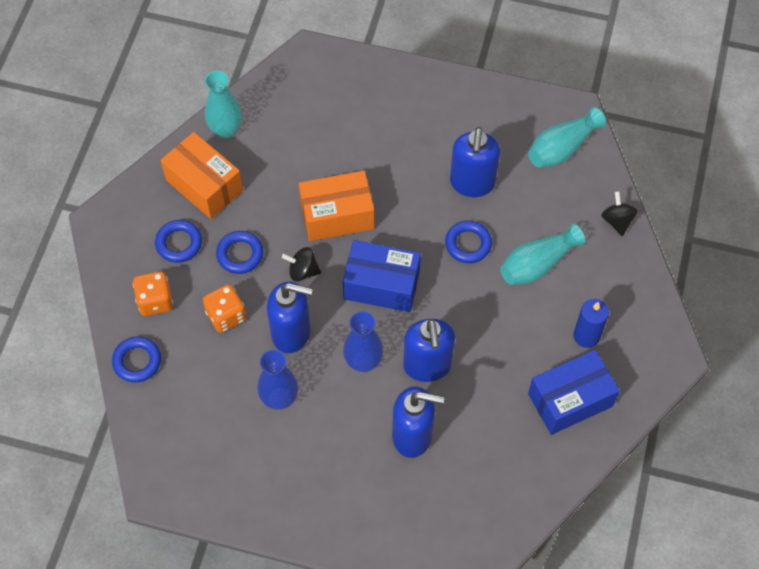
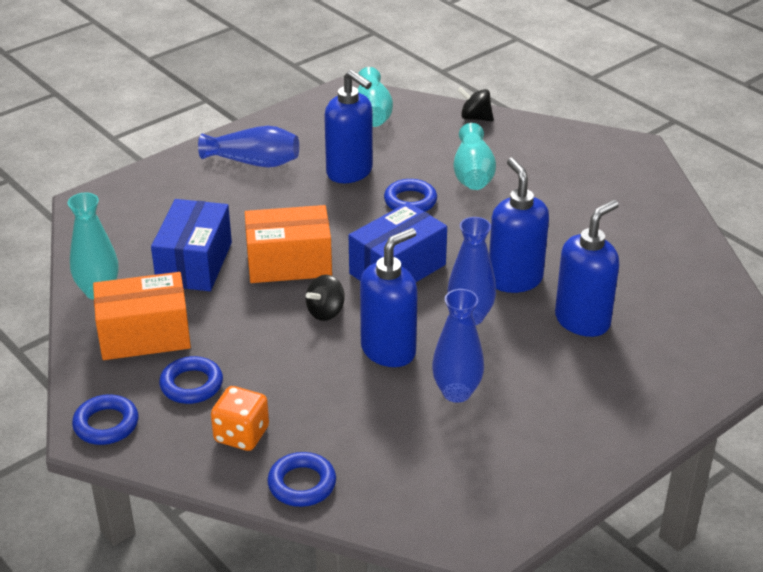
camera: 55 degrees left, 25 degrees down
orange dice [203,284,246,333] -> none
blue ring [216,231,263,274] -> blue ring moved to [72,394,138,445]
orange box [299,171,374,241] -> orange box turned 60 degrees clockwise [245,205,332,283]
blue soap dispenser [403,319,455,382] -> blue soap dispenser turned 135 degrees counterclockwise [489,158,549,293]
blue box [528,350,620,435] -> blue box moved to [151,199,232,291]
blue candle [573,299,609,348] -> none
none -> blue vase [198,126,299,168]

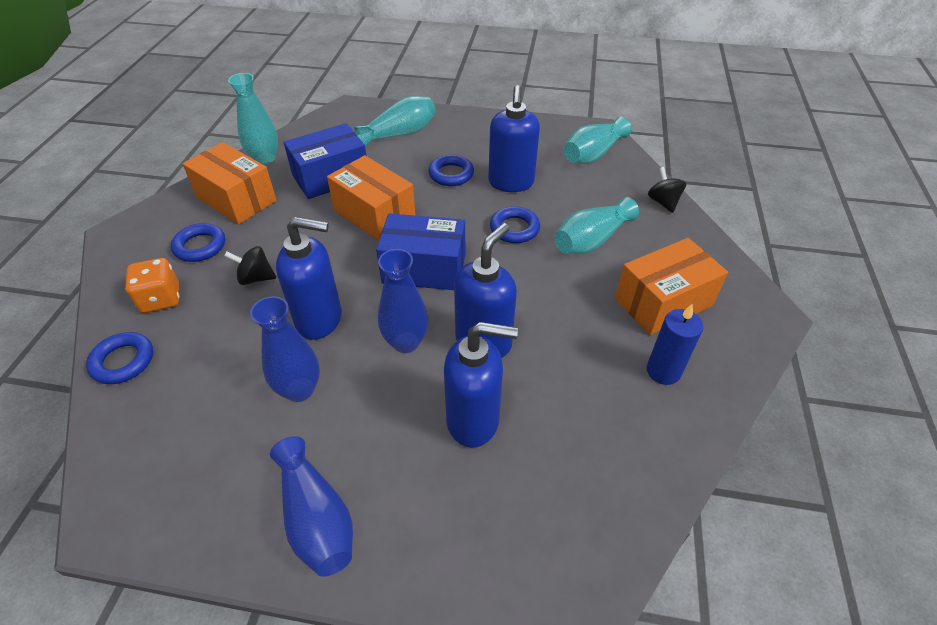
camera: 50 degrees right, 10 degrees up
blue ring [72,394,138,445] -> blue ring moved to [428,155,474,186]
blue vase [198,126,299,168] -> blue vase moved to [270,436,353,577]
black spinning top [306,275,345,321] -> black spinning top moved to [224,246,276,285]
none -> turquoise vase [354,96,436,146]
none -> orange box [615,238,728,335]
none -> blue candle [647,304,703,385]

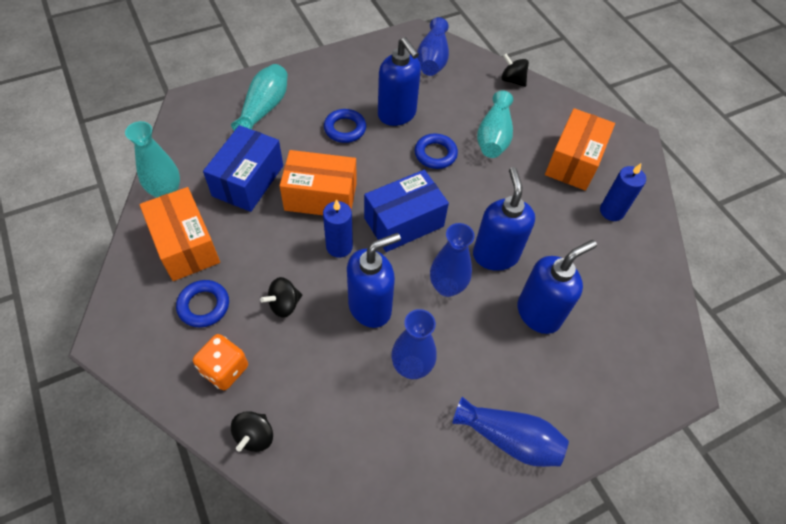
camera: 40 degrees left, 10 degrees up
blue ring [86,332,153,384] -> black spinning top [231,411,273,452]
orange box [182,142,277,224] -> orange box turned 60 degrees clockwise [140,187,220,281]
turquoise vase [564,117,632,164] -> blue vase [417,17,449,76]
none -> blue candle [323,199,353,258]

